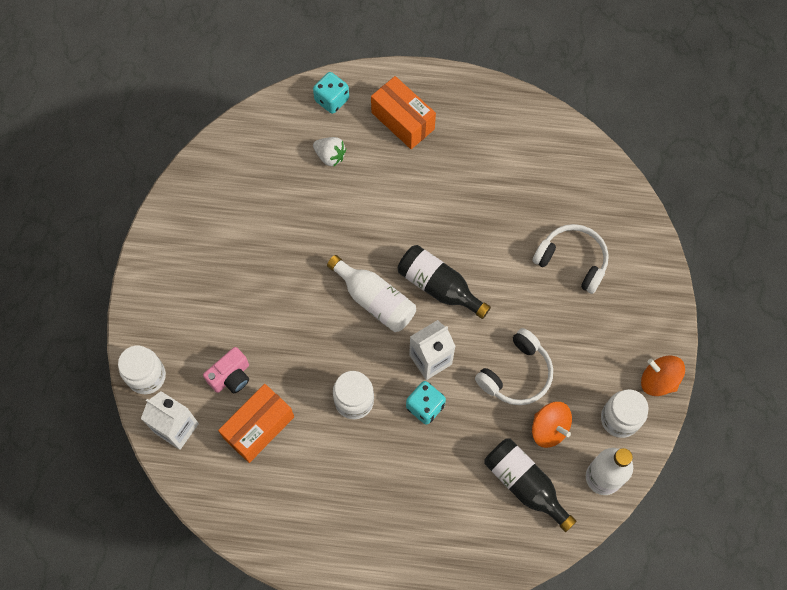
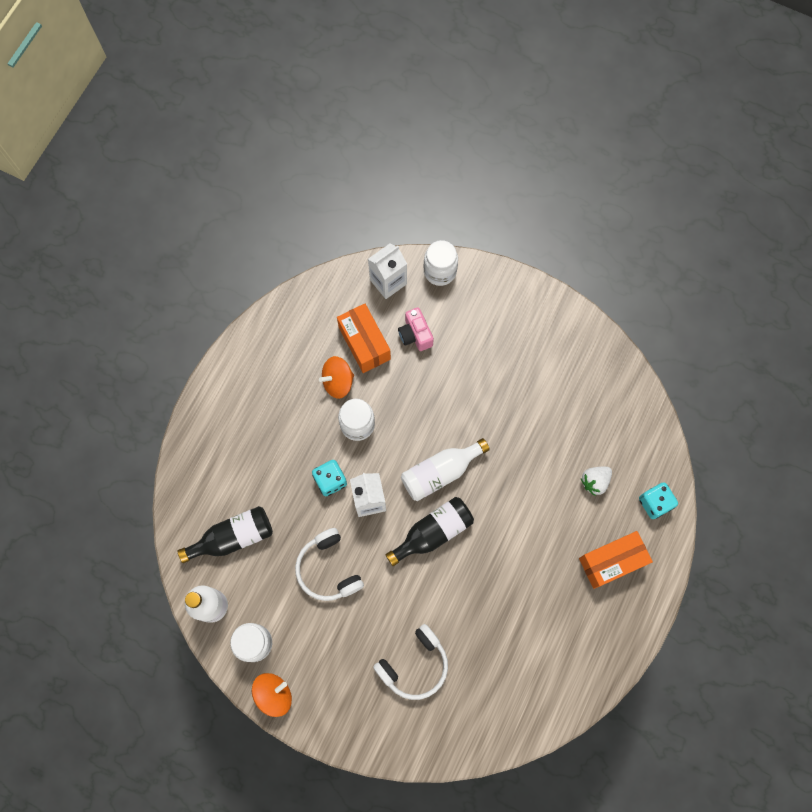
camera: 110 degrees right, 5 degrees up
orange spinning top [532,402,572,448] -> orange spinning top moved to [319,356,354,399]

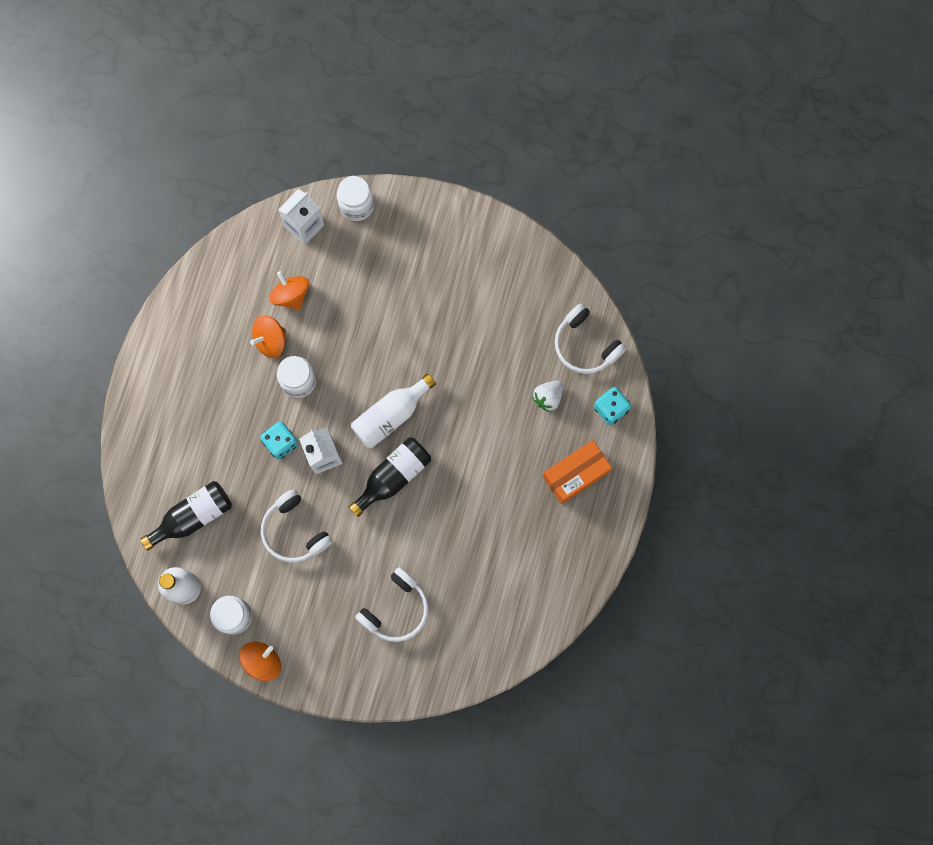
camera: 10 degrees left, 5 degrees up
orange box [337,304,391,373] -> orange spinning top [269,271,309,310]
pink camera [398,307,434,351] -> none
none -> white headphones [555,303,626,374]

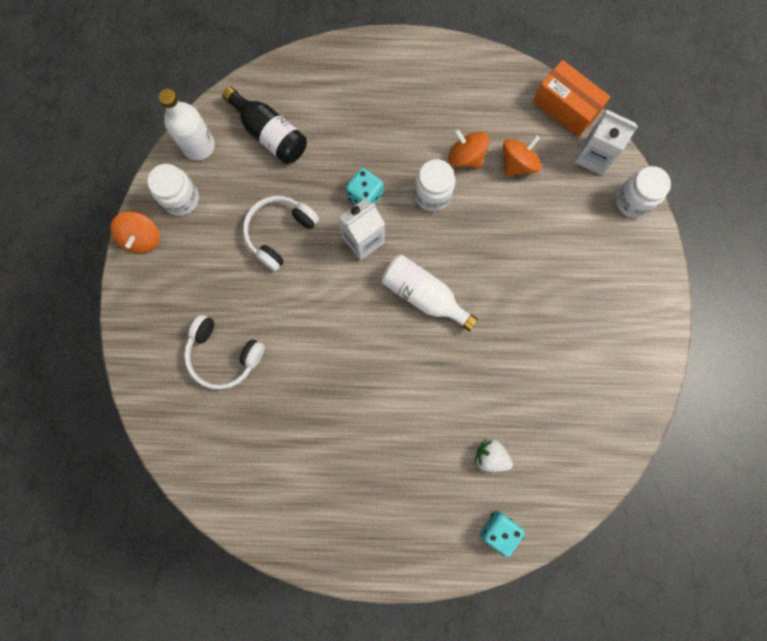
camera: 75 degrees right, 0 degrees up
orange spinning top [239,642,281,681] -> orange spinning top turned 60 degrees clockwise [110,211,160,253]
black bottle [349,437,431,517] -> none
orange box [543,440,612,504] -> orange box moved to [533,60,611,137]
white headphones [555,303,626,374] -> none

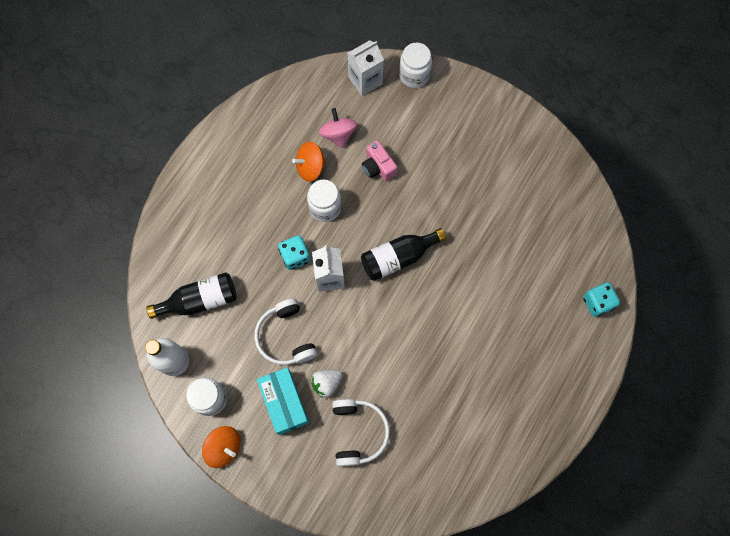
camera: 60 degrees left, 5 degrees down
white headphones [184,315,265,390] -> white headphones turned 60 degrees counterclockwise [332,399,390,466]
white bottle [381,255,478,331] -> black bottle [361,228,446,281]
white strawberry [475,439,513,472] -> white strawberry moved to [311,370,342,398]
orange spinning top [503,135,541,176] -> pink spinning top [319,108,357,148]
orange box [533,60,611,137] -> none
none -> turquoise box [257,367,309,435]
none -> pink camera [362,140,397,182]

